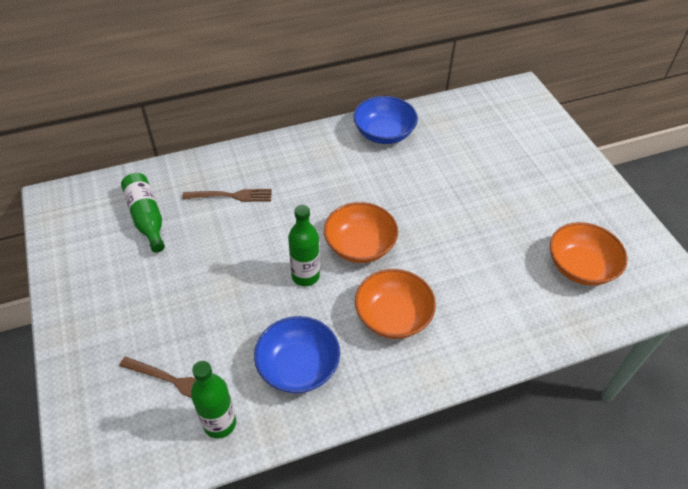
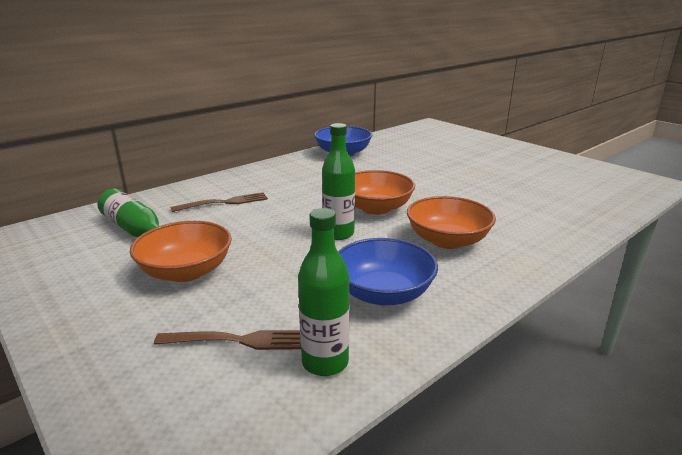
camera: 20 degrees left, 25 degrees down
orange bowl [550,222,627,286] -> orange bowl moved to [130,221,232,282]

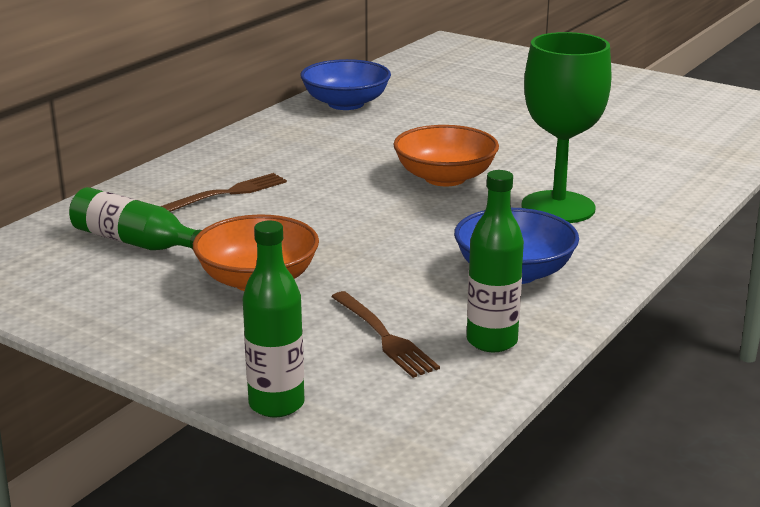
camera: 15 degrees left, 0 degrees up
brown fork [154,330,301,350] -> brown fork turned 75 degrees clockwise [331,291,440,378]
green bottle [322,123,355,240] -> green bottle moved to [243,221,305,417]
orange bowl [407,196,496,249] -> green goblet [521,32,611,223]

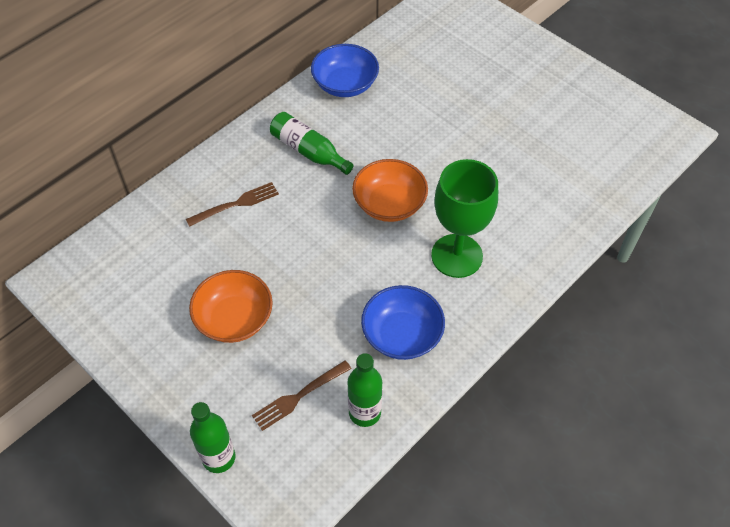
camera: 10 degrees right, 30 degrees up
green bottle [69,187,202,250] -> green bottle moved to [270,112,354,175]
brown fork [331,291,440,378] -> brown fork turned 75 degrees clockwise [252,360,352,431]

